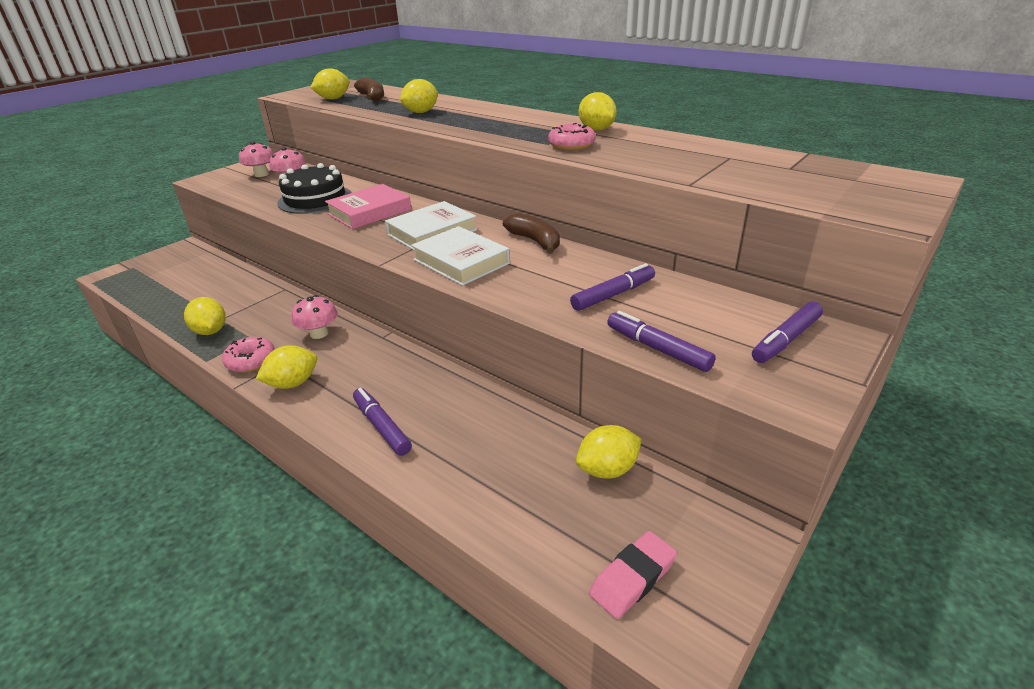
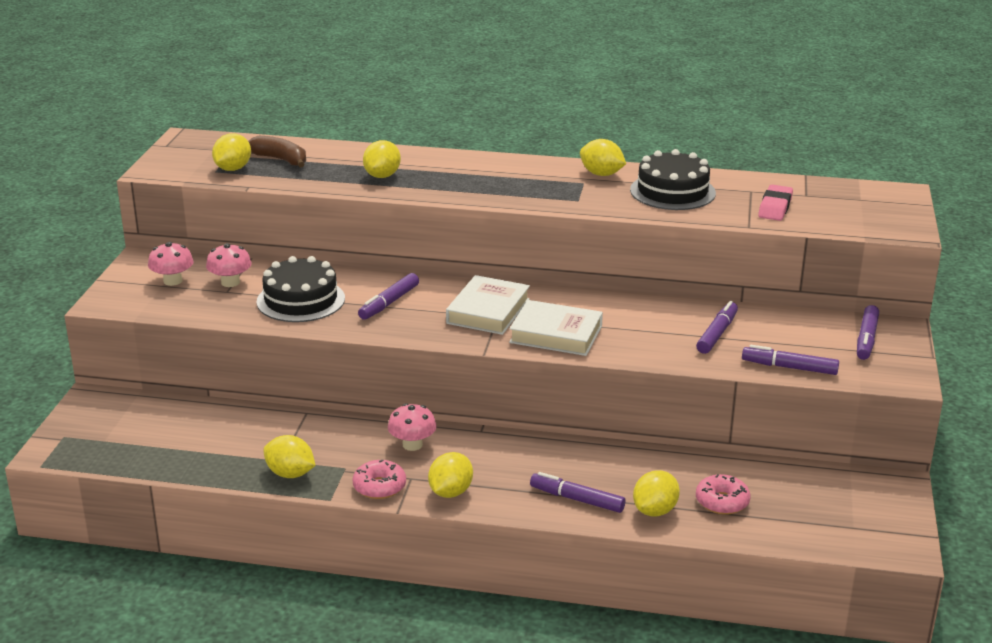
camera: 30 degrees left, 5 degrees down
pink book [325,184,412,229] -> purple marker [358,273,419,320]
brown banana [503,213,560,254] -> none
pink donut [548,123,596,150] -> pink donut moved to [696,474,751,515]
yellow lemon [576,425,642,479] -> yellow lemon moved to [633,470,680,516]
pink eraser [589,531,677,619] -> pink eraser moved to [758,185,793,221]
none -> black cake [630,149,716,210]

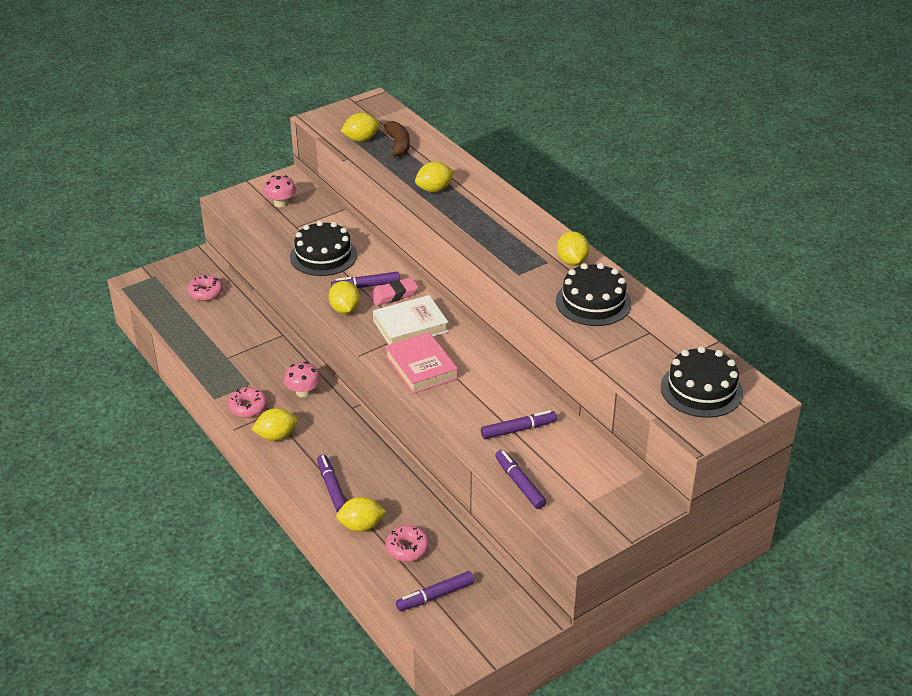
camera: 45 degrees right, 10 degrees up
pink mushroom [206,243,252,287] -> none
yellow lemon [263,435,316,478] -> yellow lemon moved to [329,281,360,314]
white book [509,300,603,356] -> pink book [385,332,458,394]
pink eraser [758,185,793,221] -> pink eraser moved to [370,277,418,306]
purple marker [857,305,879,360] -> purple marker moved to [396,571,474,611]
none -> pink donut [187,275,223,301]
none -> black cake [661,346,743,418]

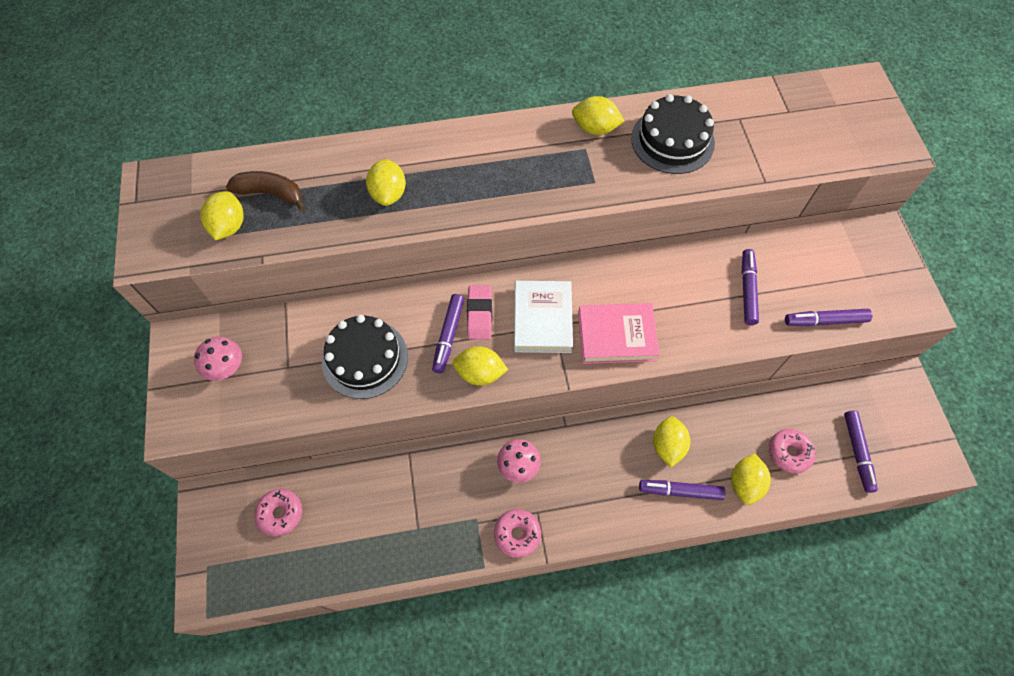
camera: 65 degrees left, 25 degrees up
yellow lemon [251,408,298,441] -> yellow lemon moved to [653,416,690,467]
black cake [661,346,743,418] -> none

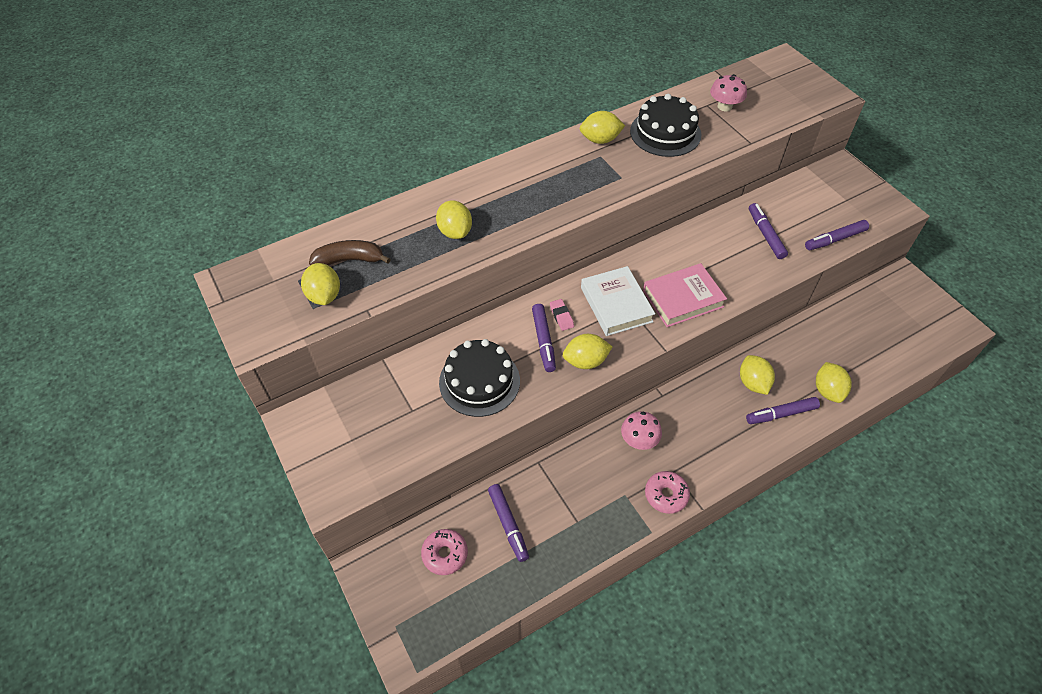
camera: 20 degrees left, 10 degrees down
pink mushroom [194,337,242,381] -> pink mushroom moved to [710,74,747,111]
pink eraser [467,285,492,339] -> pink eraser [550,299,574,331], size x0.66
pink donut [769,429,816,473] -> none
purple marker [844,410,878,493] -> purple marker moved to [488,484,529,562]

